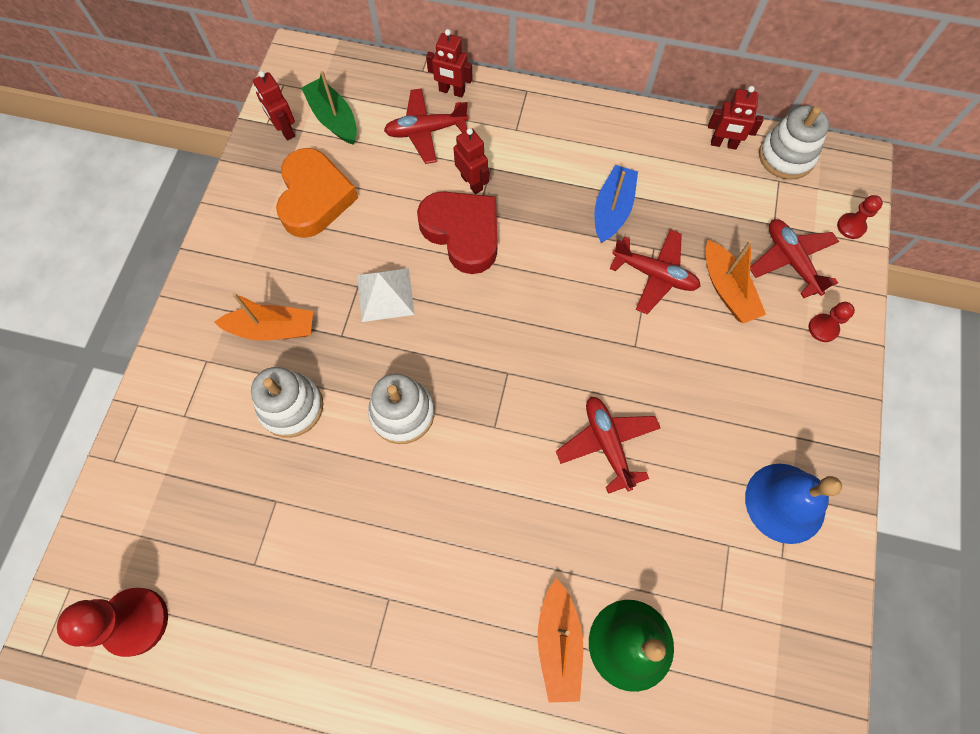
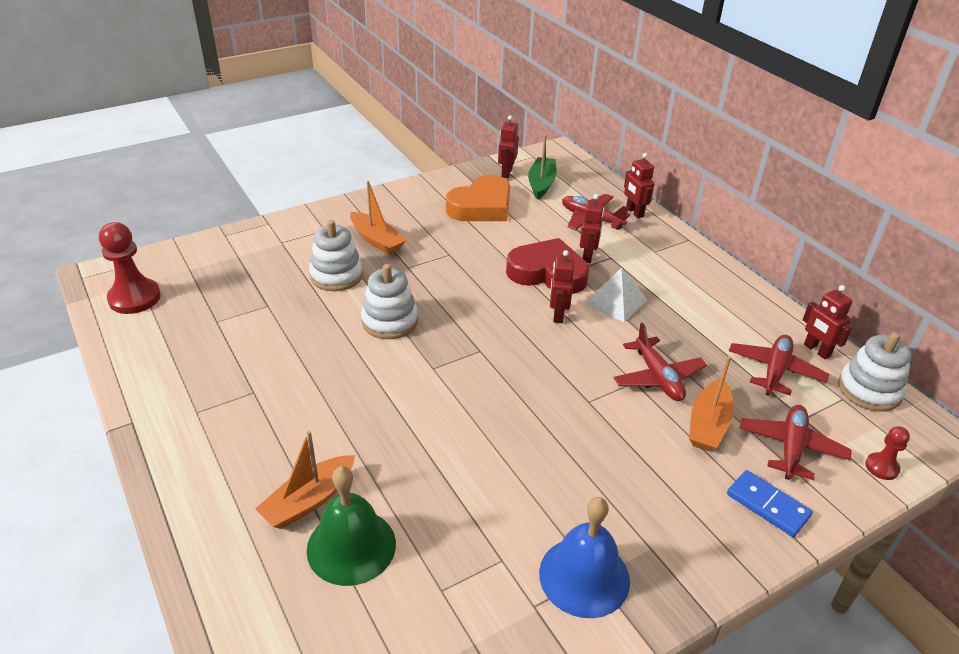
camera: 45 degrees right, 30 degrees down
white pyramid [357,268,415,322] -> white pyramid moved to [584,268,648,323]
red heart [417,191,498,274] -> red heart turned 75 degrees counterclockwise [506,238,589,294]
red plane [556,397,660,494] -> red plane moved to [729,335,829,396]
blue boat [594,165,638,243] -> none
red pawn [809,302,855,342] -> blue domino [727,470,813,537]
none -> red robot [550,250,574,323]

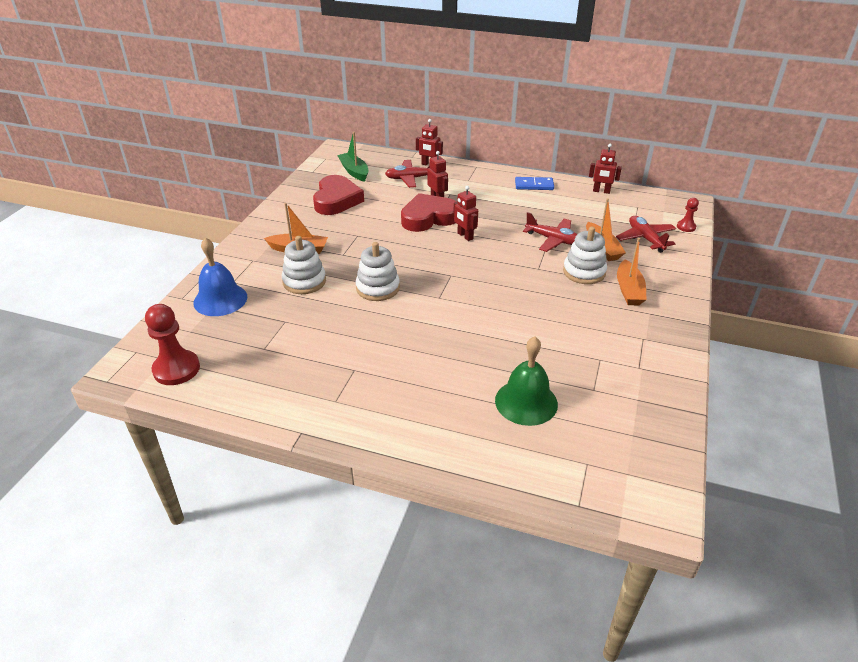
camera: 40 degrees left, 0 degrees up
orange boat [255,431,355,529] -> orange boat moved to [617,238,647,306]
orange heart [446,175,510,221] -> red heart [313,175,364,215]
red robot [498,115,519,178] -> none
blue bell [539,497,630,618] -> blue bell moved to [193,237,247,316]
white pyramid [584,268,648,323] -> none
blue domino [727,470,813,537] -> blue domino moved to [515,177,554,190]
red plane [729,335,829,396] -> none
white stacking toy [838,332,911,412] -> white stacking toy moved to [563,226,607,284]

